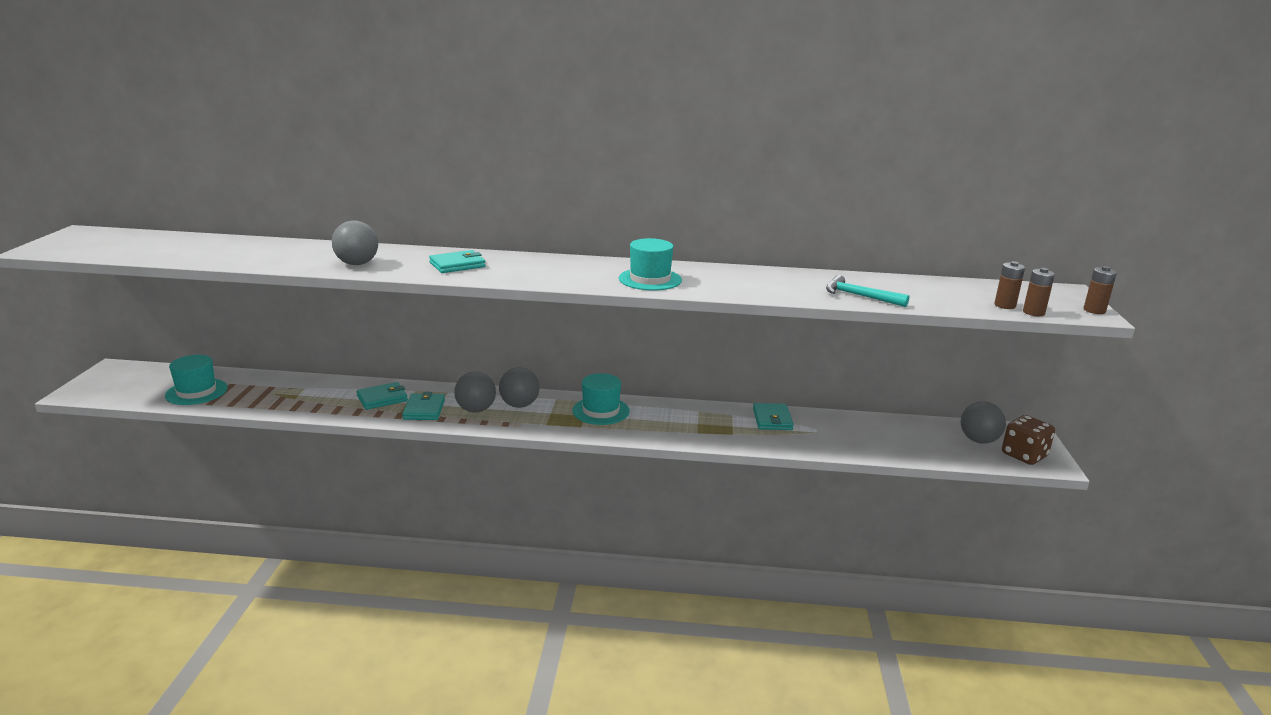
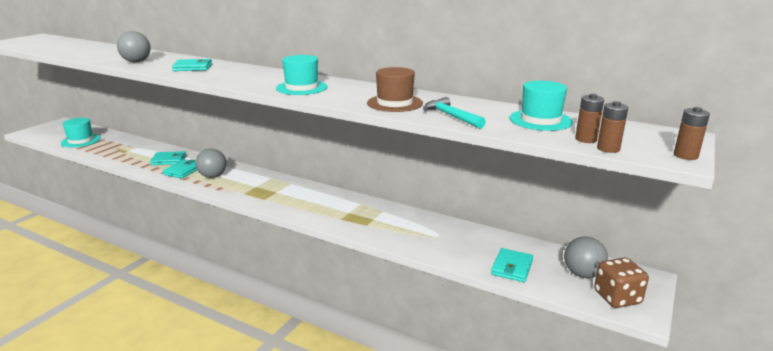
camera: 25 degrees right, 0 degrees up
grey ball [499,367,540,408] -> none
turquoise hat [572,373,630,425] -> turquoise hat moved to [510,81,573,131]
turquoise wallet [753,403,794,430] -> turquoise wallet moved to [491,248,533,282]
none -> brown hat [367,67,423,112]

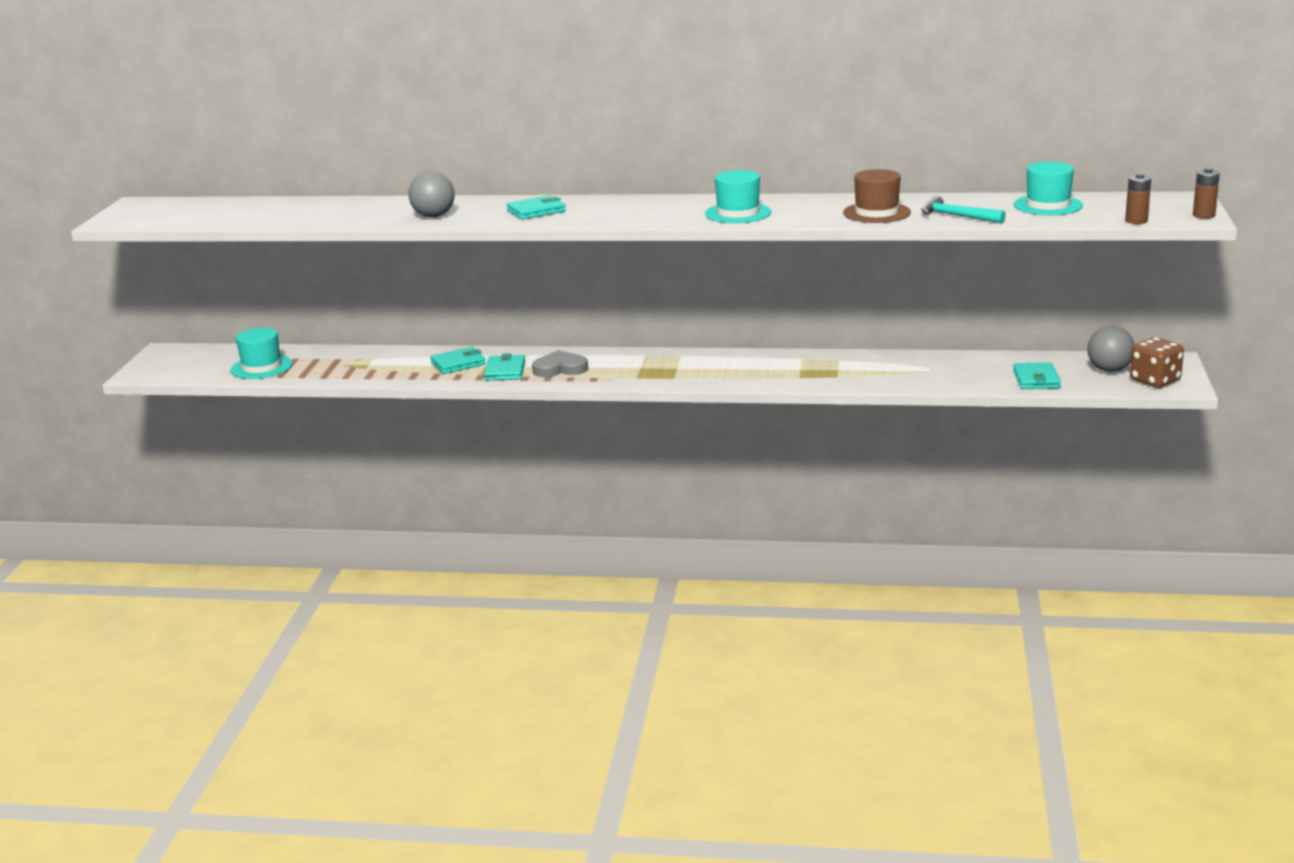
camera: 20 degrees left, 0 degrees up
grey ball [195,148,227,178] -> grey heart [532,350,588,377]
brown battery [575,94,604,143] -> none

